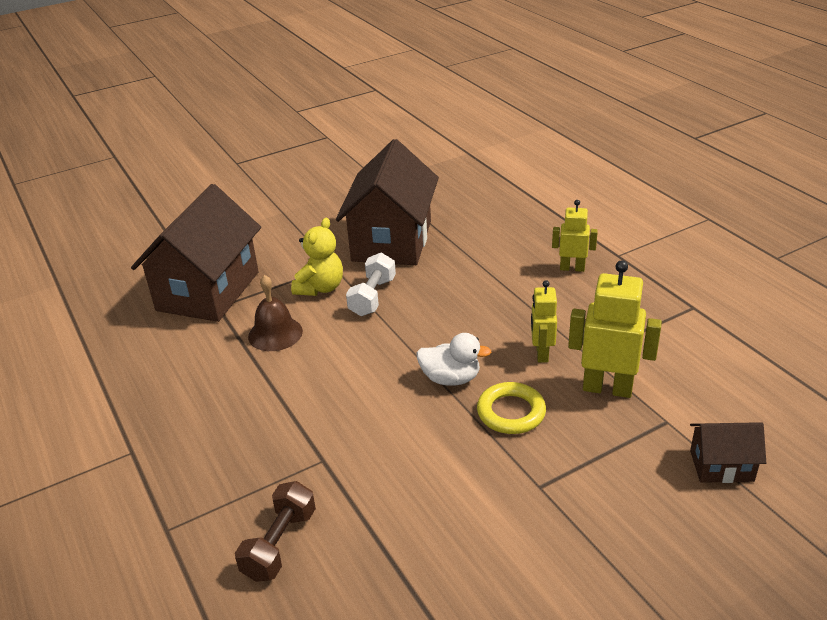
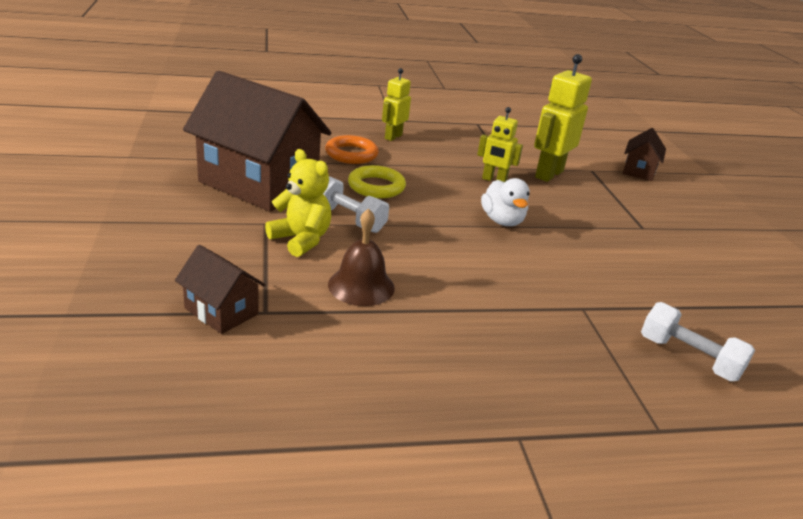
camera: 75 degrees left, 5 degrees down
brown house [131,184,261,322] -> brown house [175,245,266,334], size x0.46
brown dumbbell [235,481,316,582] -> white dumbbell [641,302,755,381]
white duck [416,333,491,386] -> white duck turned 135 degrees clockwise [481,178,530,226]
yellow ring [477,382,546,434] -> yellow ring moved to [348,165,406,198]
none -> orange ring [325,135,379,164]

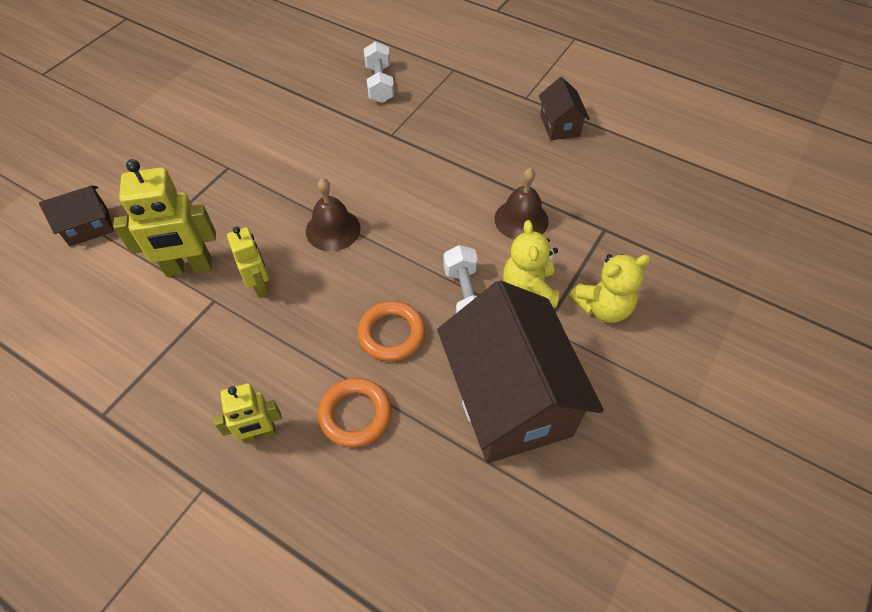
camera: 135 degrees left, 25 degrees up
brown house [175,245,266,334] -> brown house moved to [539,77,590,140]
yellow ring [348,165,406,198] -> orange ring [357,301,425,361]
white duck [481,178,530,226] -> brown bell [306,178,361,251]
none -> yellow teddy bear [570,254,651,323]

